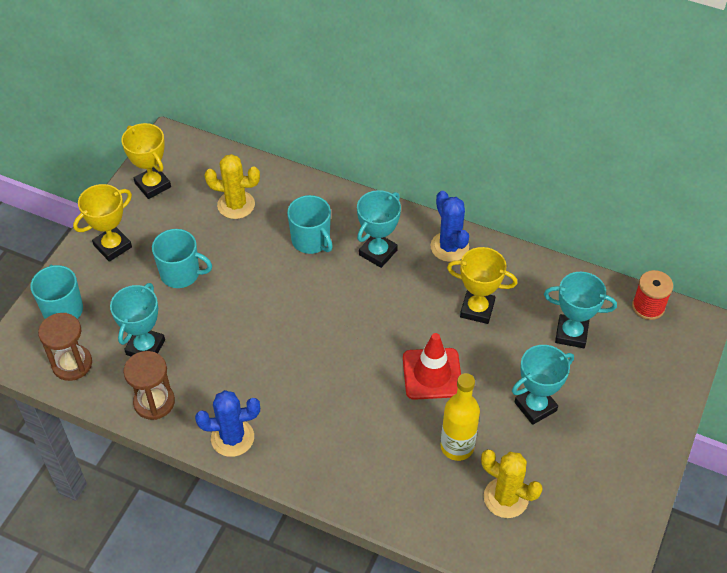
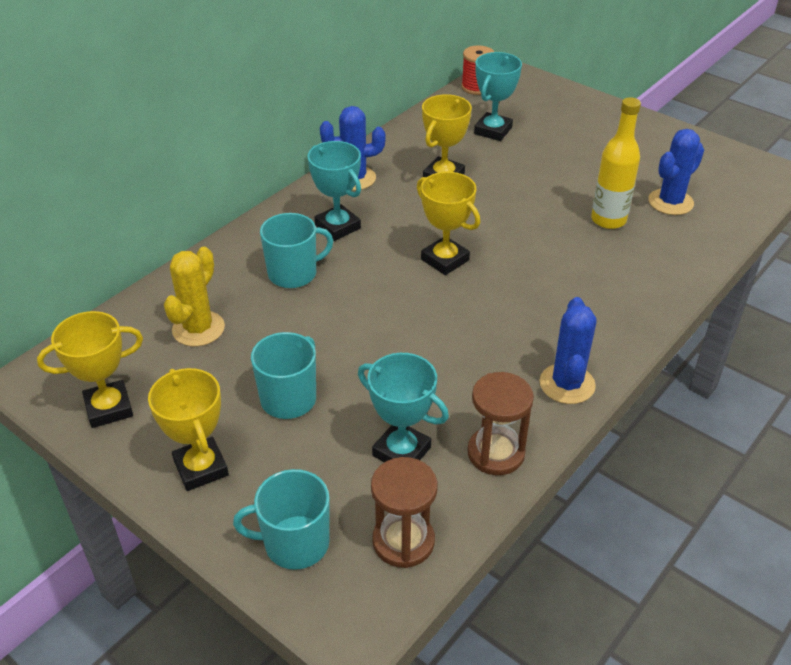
camera: 75 degrees left, 10 degrees down
red traffic cone [403,333,461,400] -> none
yellow cactus [481,449,543,518] -> blue cactus [648,129,704,215]
turquoise trophy [512,345,574,425] -> none
none -> yellow trophy [417,172,480,275]

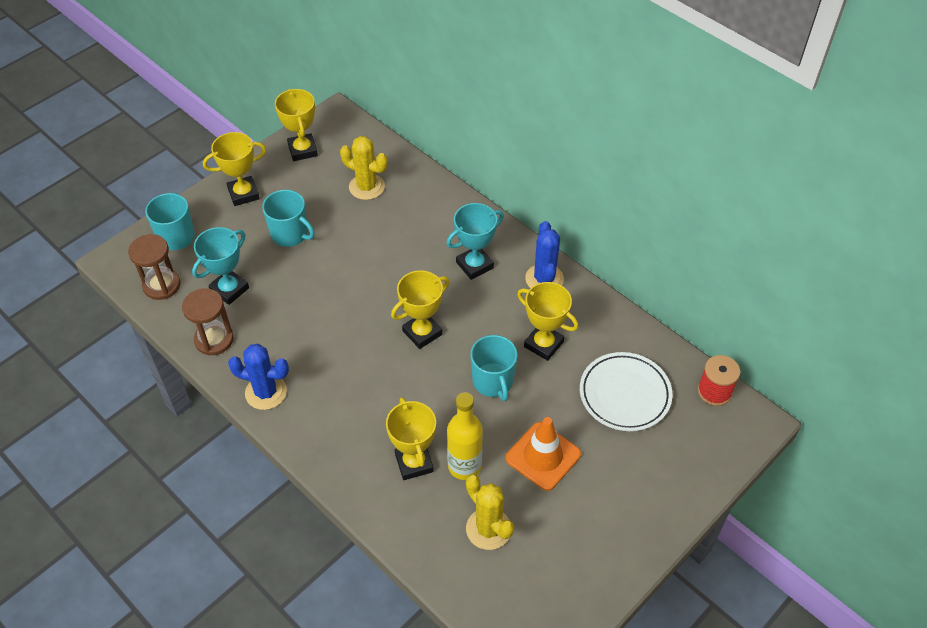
camera: 95 degrees right, 10 degrees up
turquoise mug [260,213,333,288] -> turquoise mug moved to [470,335,517,401]
turquoise trophy [474,52,522,141] -> white plate [580,352,672,431]
blue cactus [648,129,704,215] -> yellow cactus [466,475,514,550]
none -> yellow trophy [386,397,436,480]
none -> orange traffic cone [505,417,581,491]

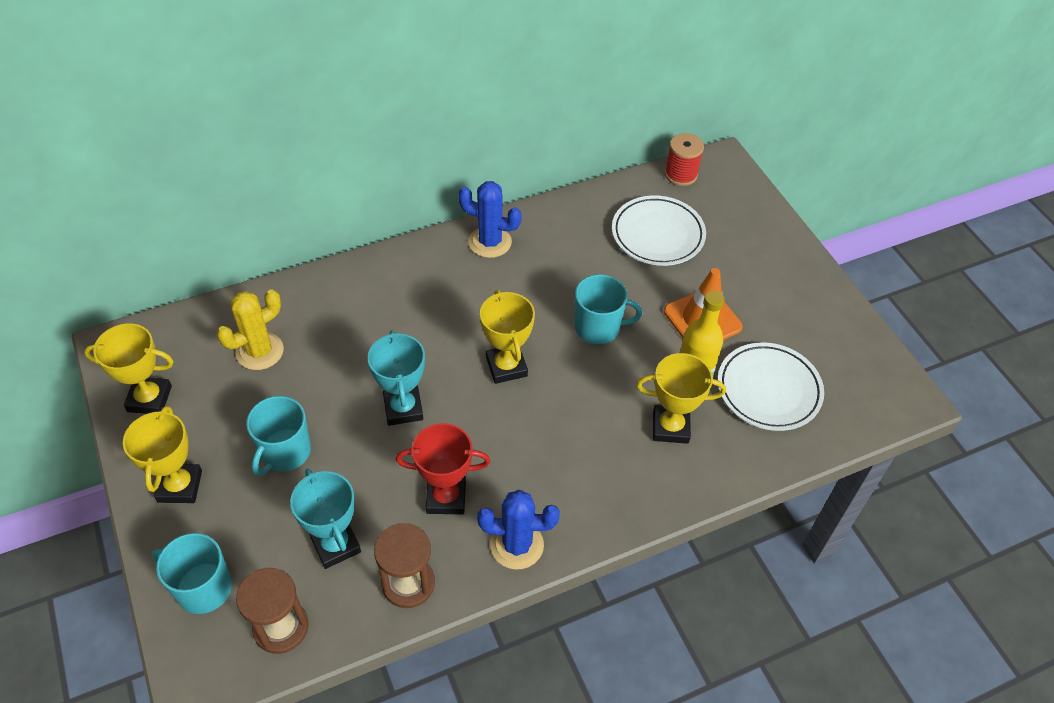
camera: 70 degrees left, 0 degrees up
blue cactus [228,344,289,410] -> blue cactus turned 60 degrees clockwise [477,490,560,570]
turquoise mug [262,190,315,247] -> turquoise mug turned 150 degrees clockwise [246,396,311,476]
turquoise trophy [446,203,504,280] -> turquoise trophy moved to [368,330,425,426]
yellow cactus [466,475,514,550] -> white plate [718,342,824,431]
yellow trophy [517,282,578,361] -> none
none -> red trophy [396,423,491,515]

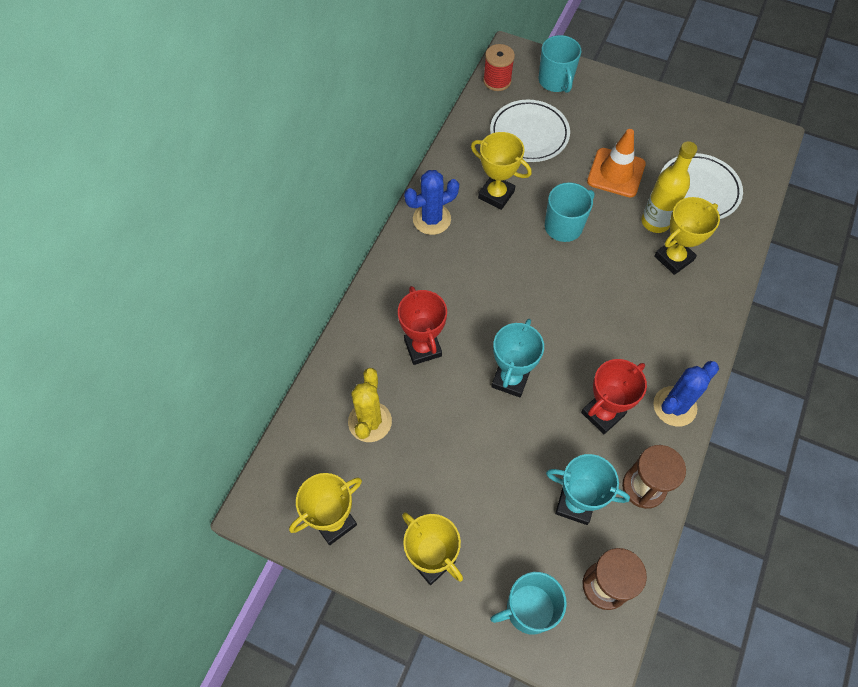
camera: 40 degrees left, 10 degrees up
turquoise mug [246,396,311,476] -> turquoise mug moved to [539,35,581,93]
turquoise trophy [368,330,425,426] -> turquoise trophy turned 75 degrees clockwise [491,319,544,397]
yellow trophy [480,290,535,384] -> yellow trophy moved to [471,132,532,210]
none -> red trophy [398,286,447,365]

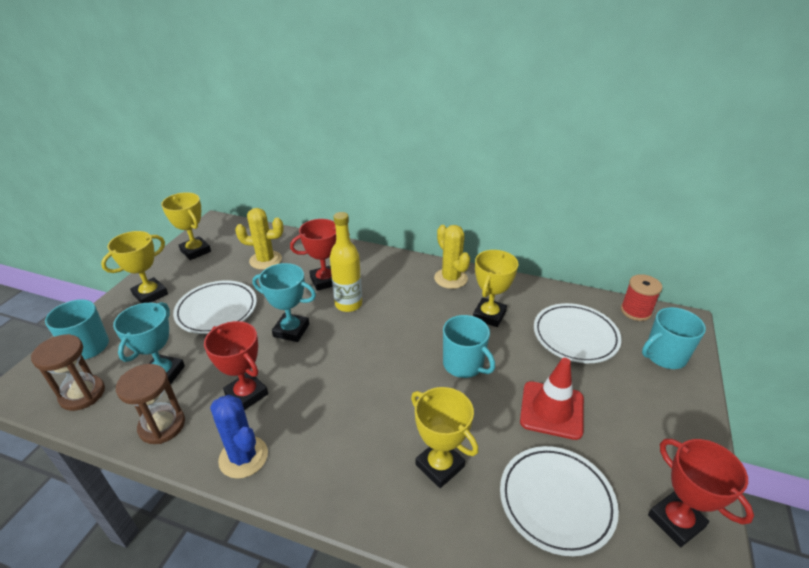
camera: 85 degrees right, 25 degrees down
blue cactus [404,170,459,235] -> yellow cactus [434,225,470,289]
orange traffic cone [587,129,646,197] -> red traffic cone [520,358,584,440]
yellow bottle [641,141,697,233] -> yellow bottle moved to [330,212,362,312]
none -> white plate [173,280,257,334]
none -> red trophy [648,439,754,547]

